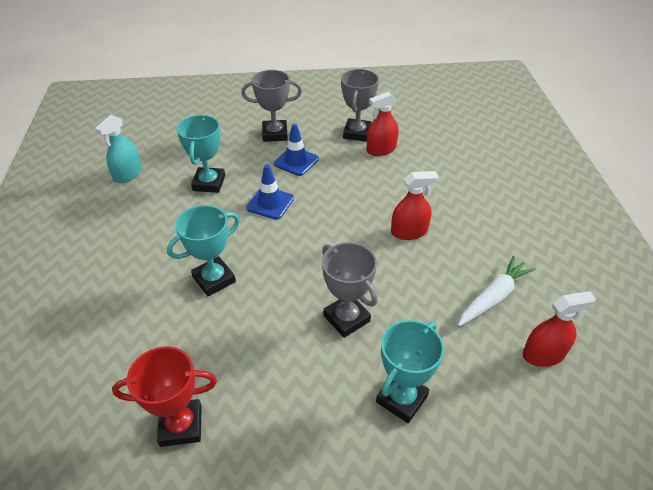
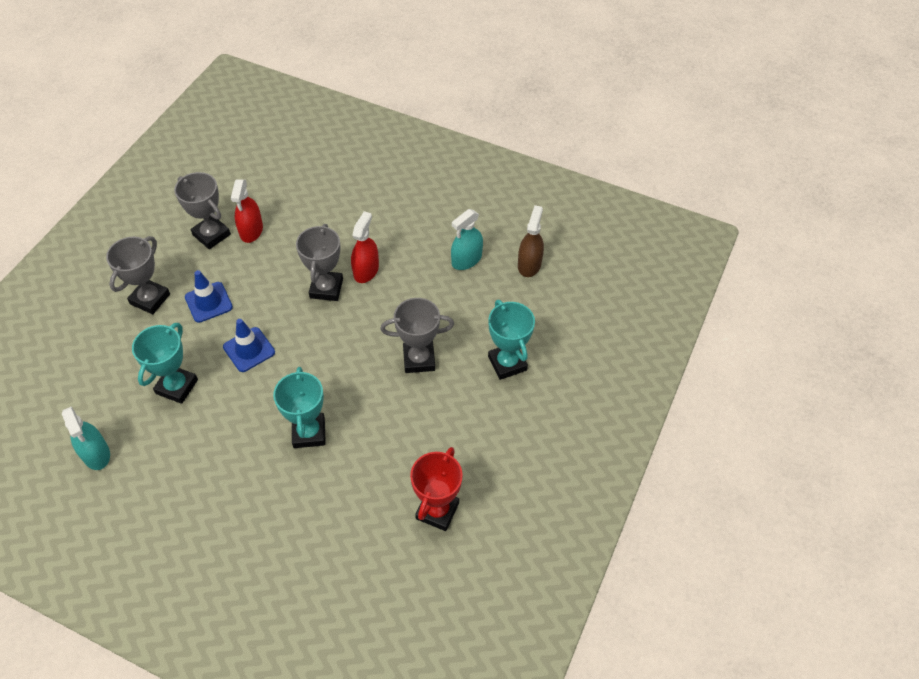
camera: 60 degrees left, 10 degrees up
turquoise trophy [177,115,225,193] -> turquoise trophy turned 75 degrees clockwise [132,323,198,404]
white carrot [458,256,536,326] -> turquoise spray bottle [451,209,483,270]
red spray bottle [523,291,596,367] -> brown spray bottle [518,205,544,277]
none -> grey trophy [296,224,343,301]

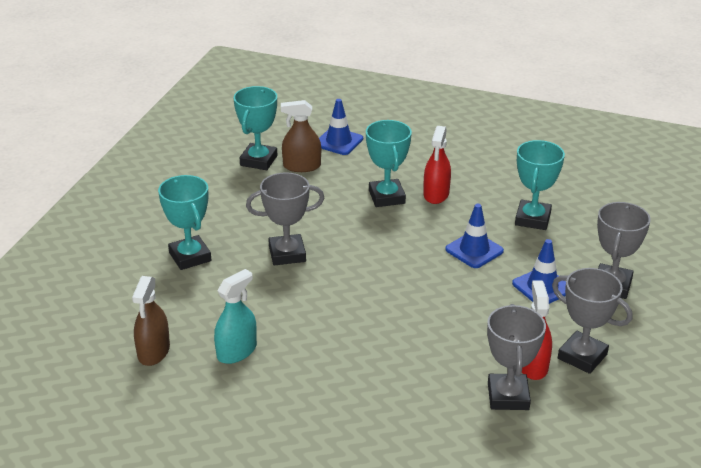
camera: 175 degrees right, 20 degrees down
turquoise spray bottle [62,406,110,470] -> none
grey trophy [296,224,343,301] -> grey trophy moved to [487,304,546,410]
red spray bottle [351,211,379,283] -> red spray bottle moved to [424,126,451,204]
red trophy [410,447,463,531] -> turquoise trophy [234,86,277,170]
none -> brown spray bottle [281,100,321,172]
none -> blue traffic cone [319,99,363,155]

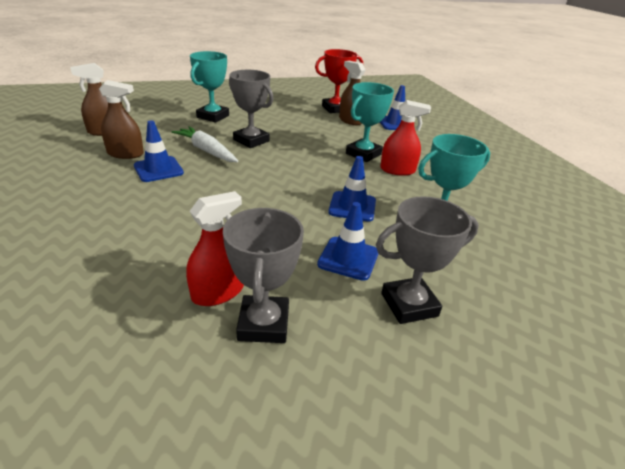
camera: 50 degrees right, 0 degrees up
turquoise spray bottle [214,269,257,364] -> brown spray bottle [99,80,144,159]
turquoise trophy [234,86,277,170] -> red trophy [315,49,363,113]
red spray bottle [424,126,451,204] -> red spray bottle turned 150 degrees counterclockwise [380,100,431,176]
grey trophy [487,304,546,410] -> none
none -> blue traffic cone [134,120,184,182]
none -> white carrot [172,126,238,162]

